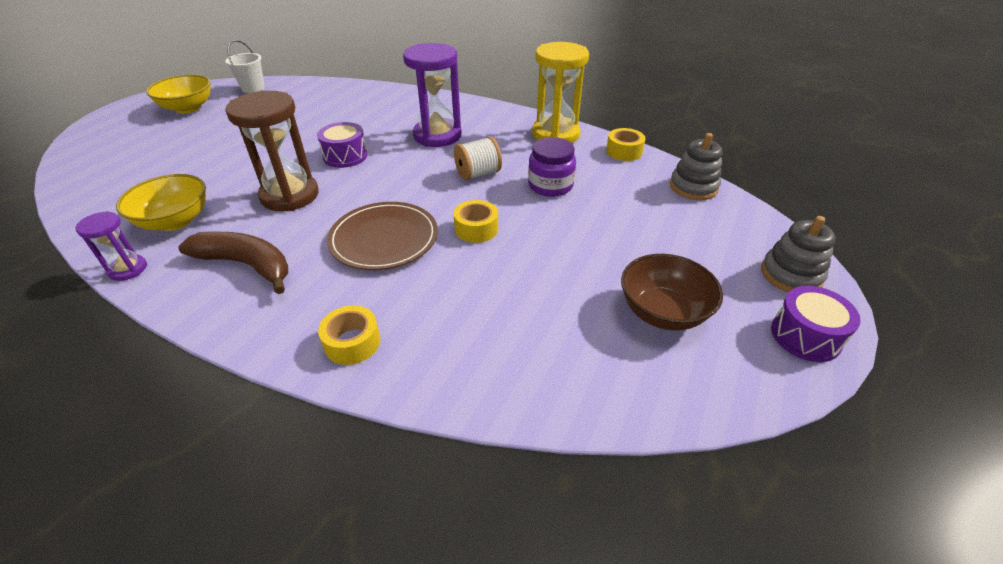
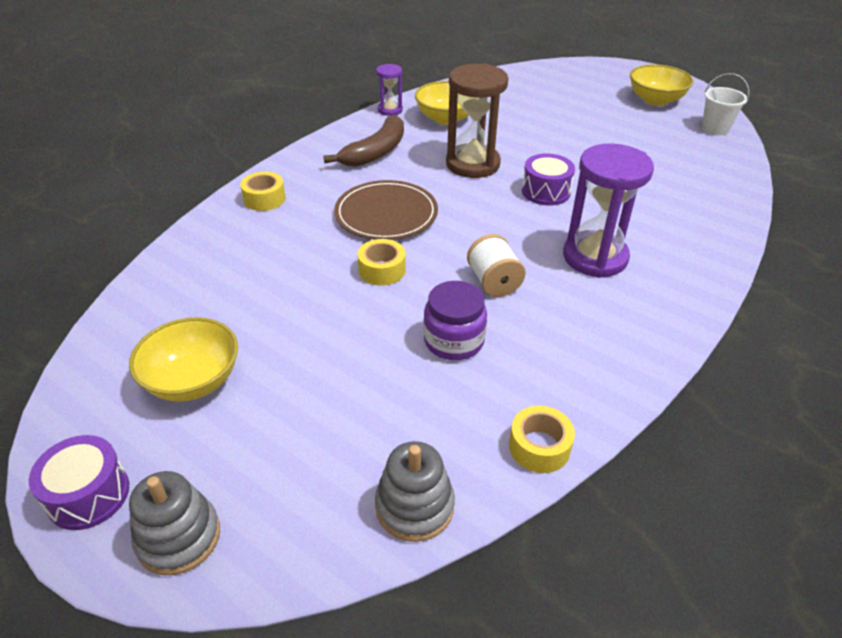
camera: 100 degrees right, 0 degrees up
yellow hourglass [532,42,589,143] -> none
brown bowl [621,254,723,331] -> yellow bowl [129,317,238,402]

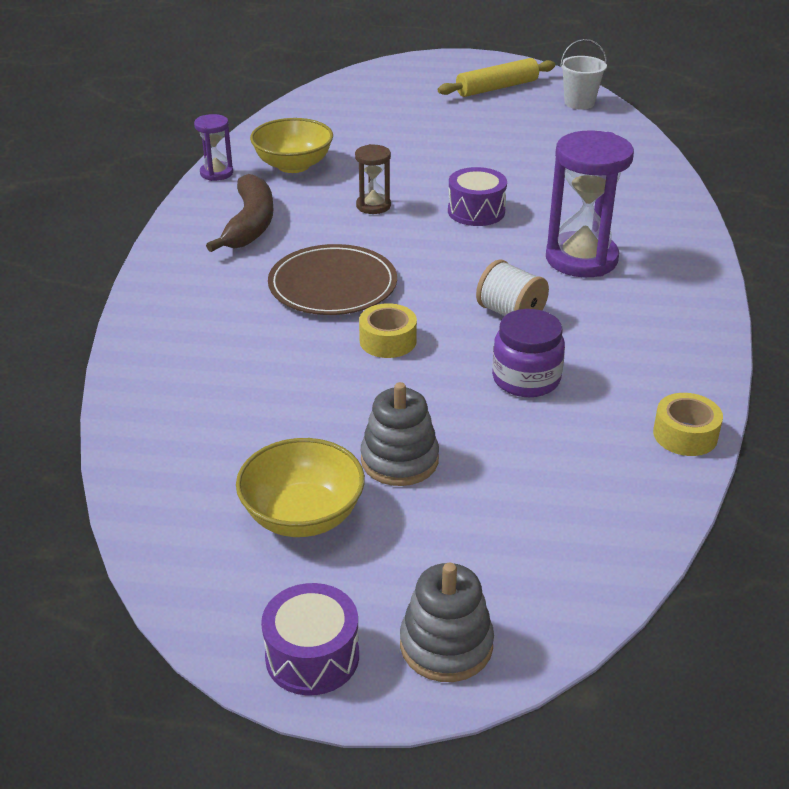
camera: 30 degrees left, 5 degrees down
yellow tape [240,172,286,211] -> none
grey stacking toy [375,441,455,542] -> grey stacking toy moved to [361,382,439,486]
brown hourglass [446,64,509,178] -> brown hourglass [355,144,391,214], size x0.52
yellow bowl [630,64,694,106] -> yellow rolling pin [438,58,556,97]

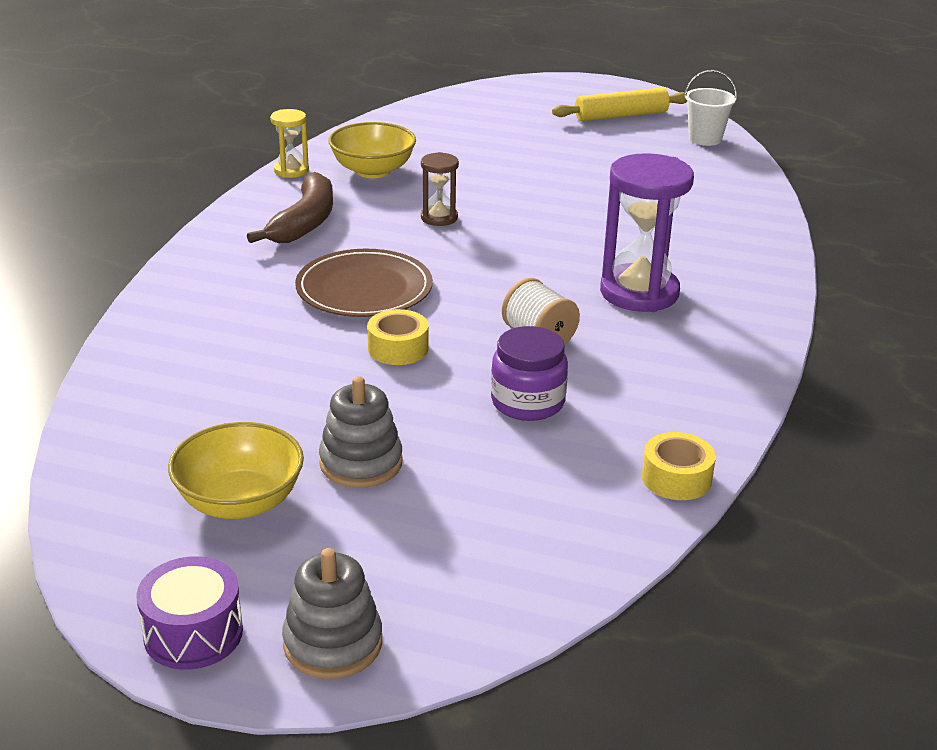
camera: 10 degrees right, 5 degrees down
purple hourglass [194,114,233,181] -> yellow hourglass [270,109,309,178]
purple drum [448,167,507,226] -> none

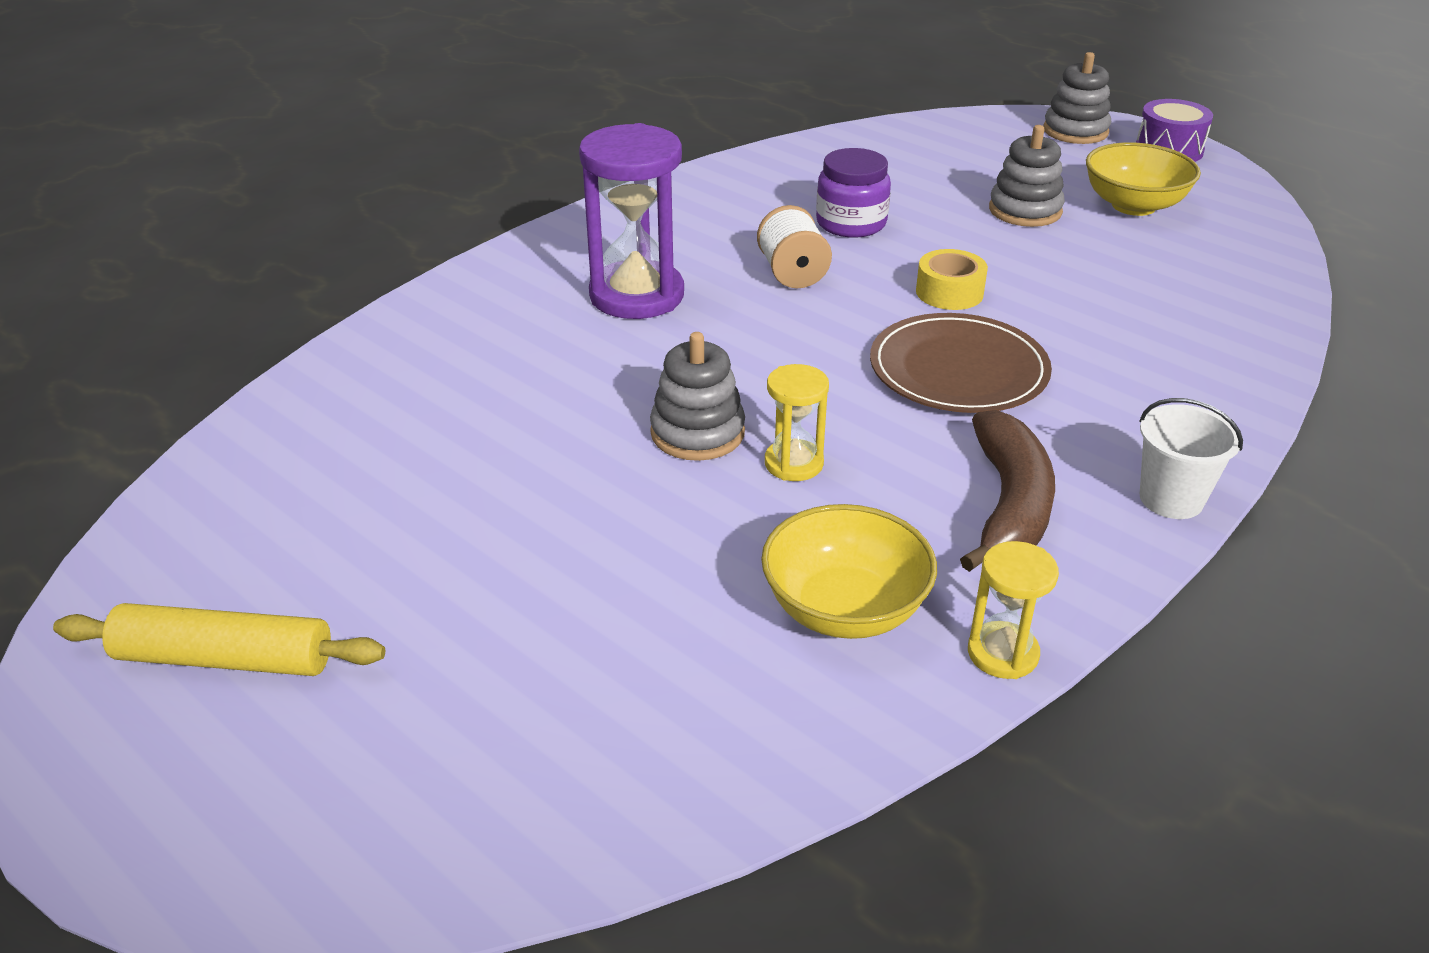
camera: 155 degrees left, 5 degrees up
brown banana [247,172,333,243] -> brown banana turned 150 degrees clockwise [960,410,1055,572]
brown hourglass [421,152,459,226] -> yellow hourglass [765,364,829,481]
yellow tape [642,432,716,500] -> none
white bucket [684,70,737,146] -> white bucket moved to [1140,398,1243,519]
none -> grey stacking toy [650,332,745,461]

